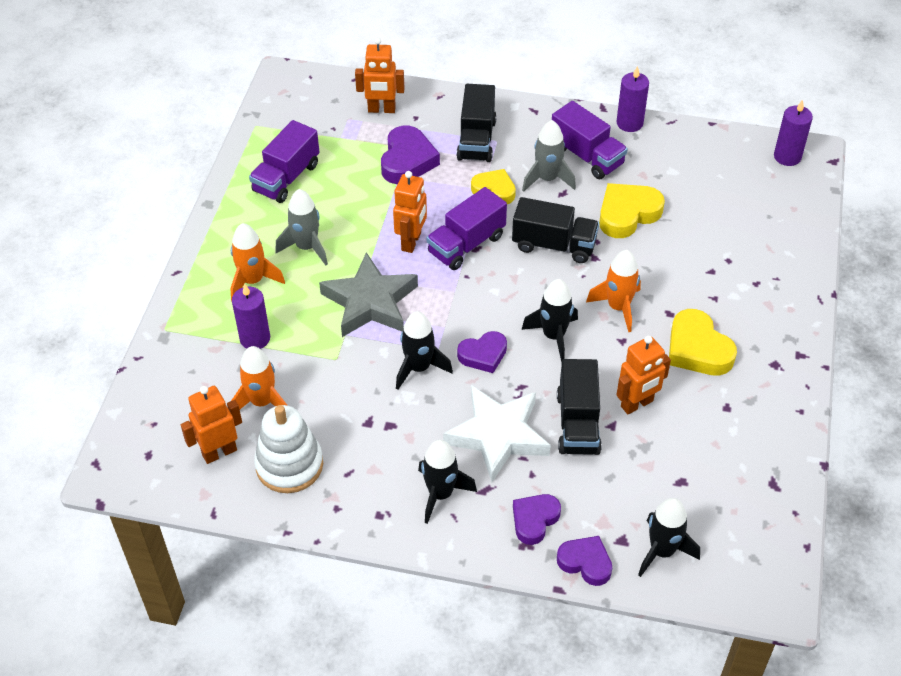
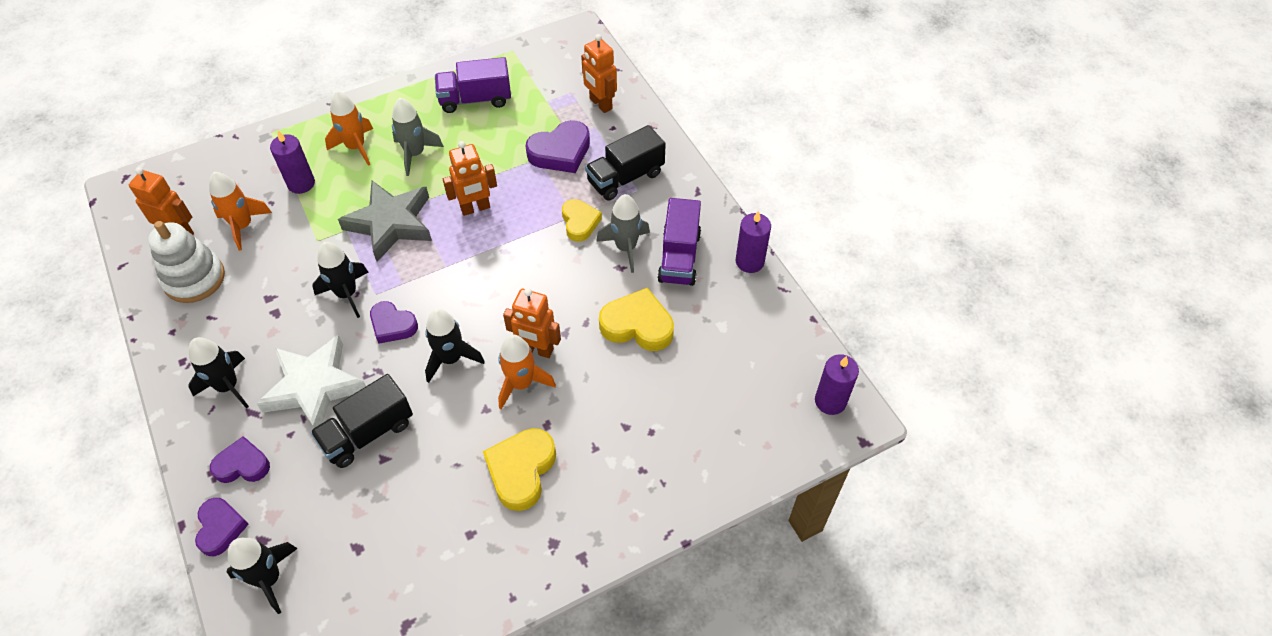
camera: 50 degrees right, 5 degrees up
purple truck [427,187,507,270] -> none
black truck [512,197,599,263] -> none
orange robot [617,335,671,415] -> orange robot moved to [503,288,561,358]

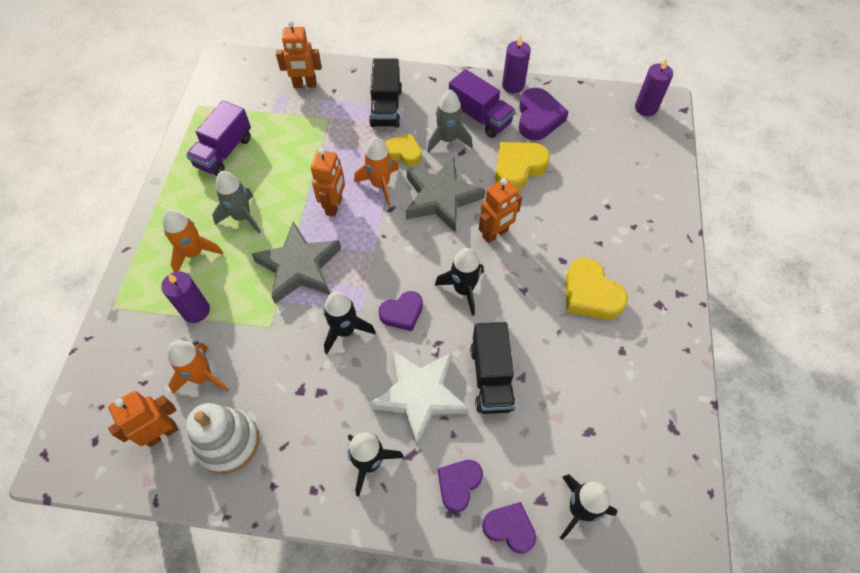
camera: 55 degrees left, 5 degrees up
orange rocket [498,335,556,409] -> orange rocket moved to [354,137,399,206]
purple heart [526,120,590,173] -> purple heart moved to [519,88,569,140]
none -> grey star [406,158,485,232]

